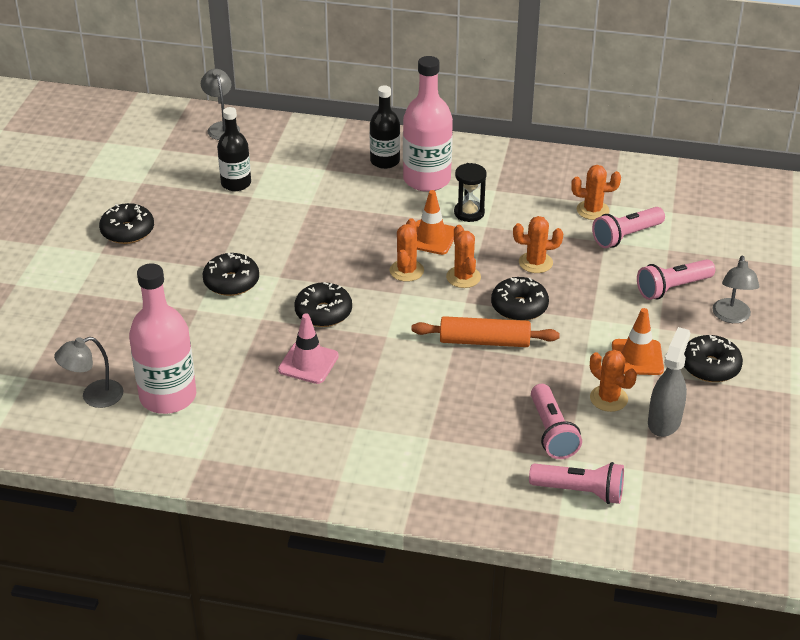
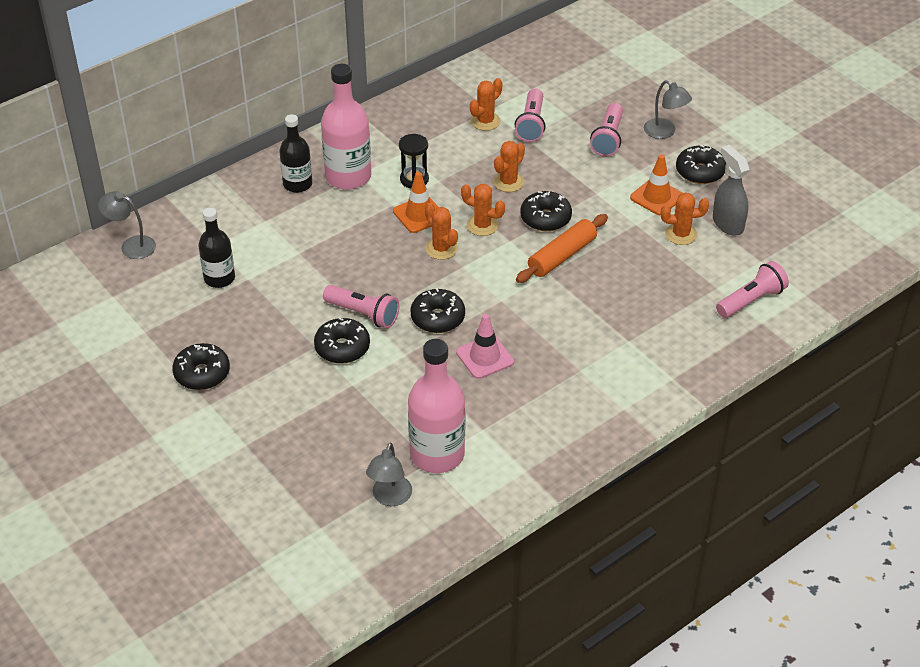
camera: 50 degrees left, 5 degrees up
pink flashlight [531,384,582,459] -> pink flashlight moved to [323,285,399,328]

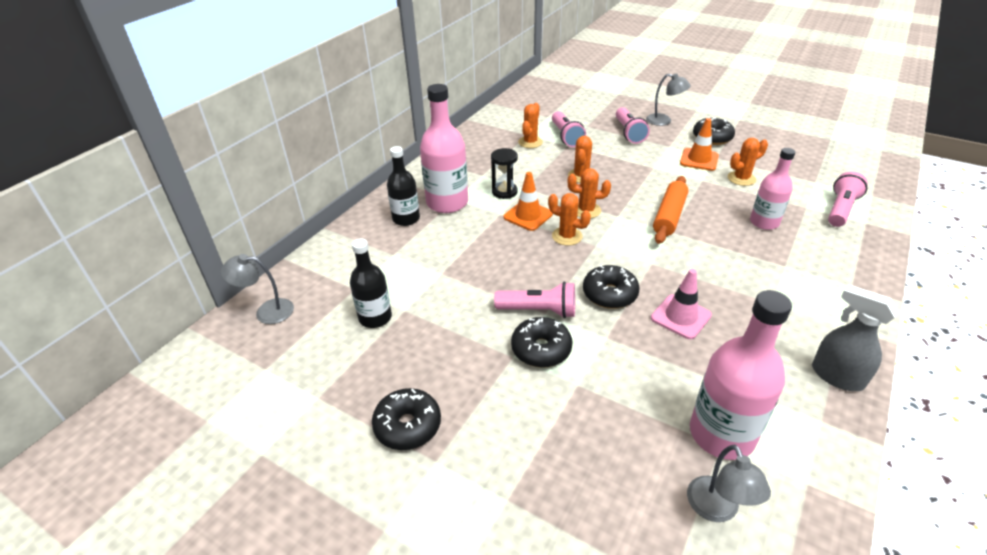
camera: 20 degrees left, 5 degrees down
black donut [520,191,572,231] -> none
grey spray bottle [713,145,749,236] -> grey spray bottle moved to [812,284,898,391]
none -> pink bottle [750,148,796,230]

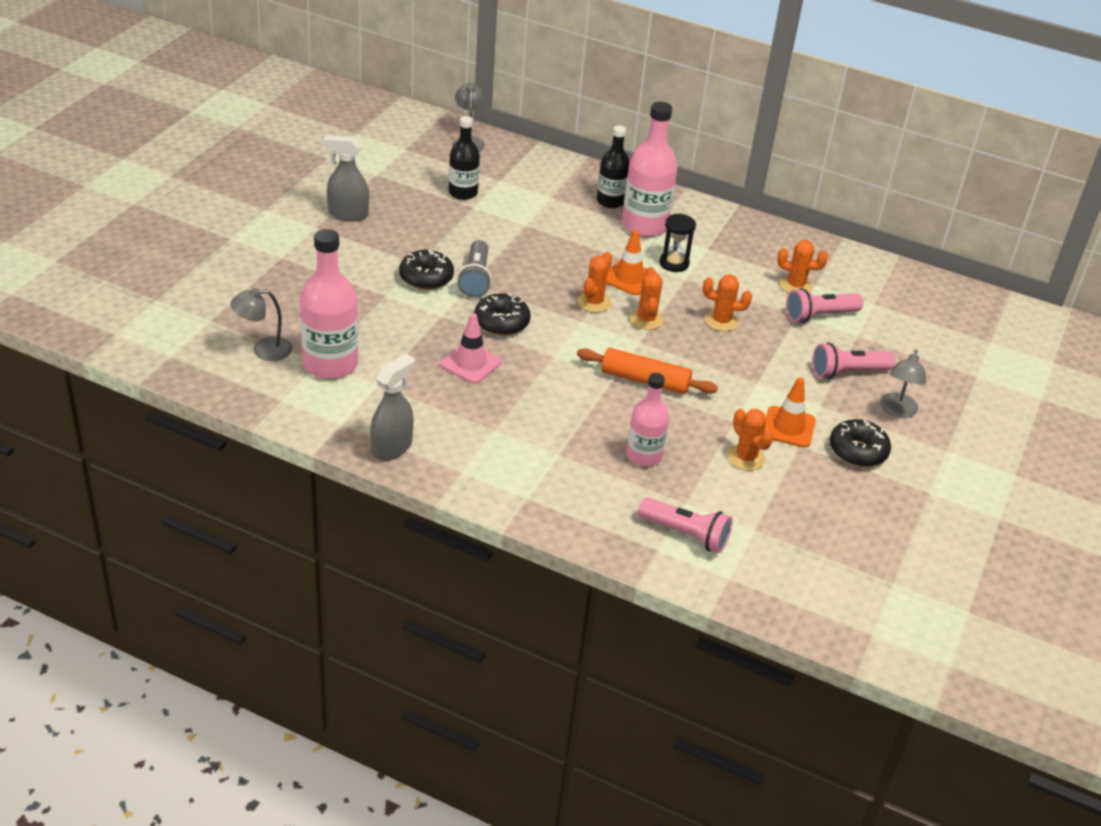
camera: 80 degrees right, 0 degrees up
black donut [372,388,441,450] -> grey spray bottle [323,135,369,221]
pink flashlight [494,282,575,318] -> grey flashlight [457,240,492,298]

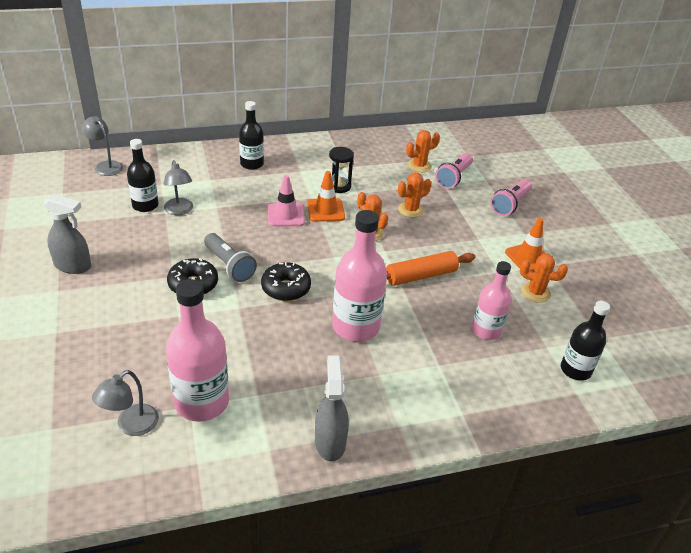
camera: 40 degrees left, 0 degrees up
grey spray bottle [323,135,369,221] -> grey spray bottle turned 135 degrees counterclockwise [43,194,91,274]
pink traffic cone [440,313,502,384] -> pink traffic cone moved to [268,175,305,226]
orange cactus [578,252,612,312] -> none
pink bottle [622,102,678,237] -> pink bottle moved to [332,210,387,342]
pink flashlight [638,497,733,553] -> black bottle [561,301,610,381]
black donut [830,419,891,467] -> none
grey lamp [880,350,926,418] -> grey lamp moved to [164,160,193,215]

